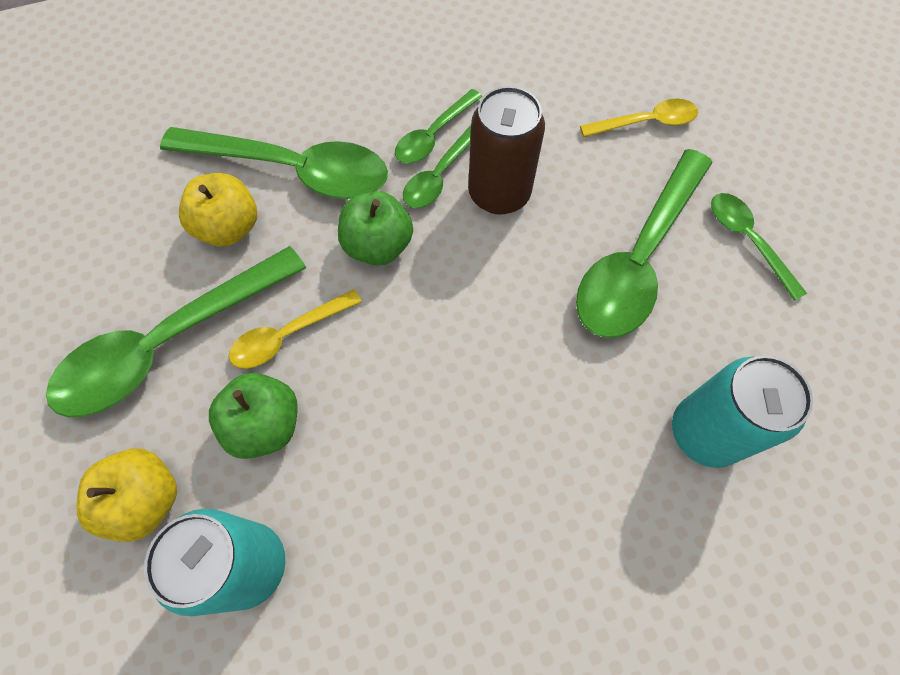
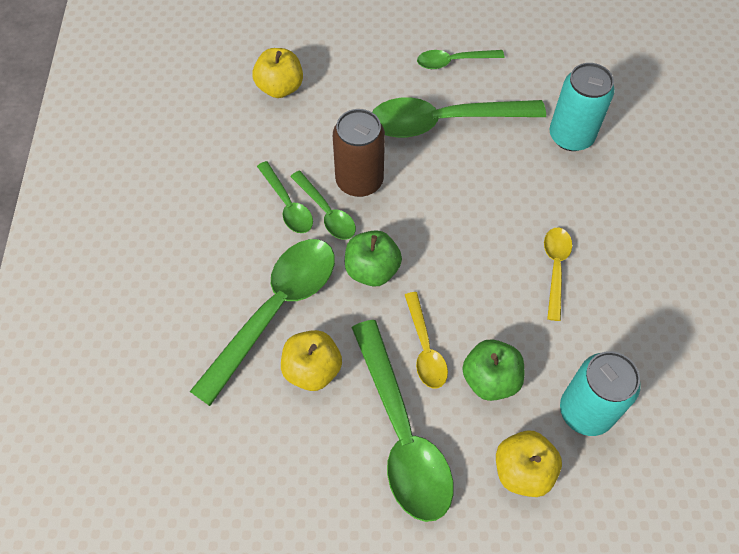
camera: 70 degrees left, 5 degrees down
green spoon [576,149,712,338] -> green spoon turned 120 degrees clockwise [372,97,546,138]
yellow spoon [580,99,698,137] -> yellow spoon moved to [544,227,572,321]
none -> yellow apple [252,48,303,98]

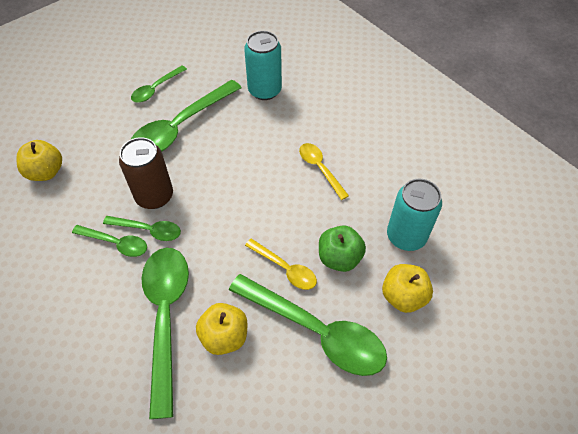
camera: 40 degrees left, 5 degrees down
green apple [345,230,402,287] -> none

